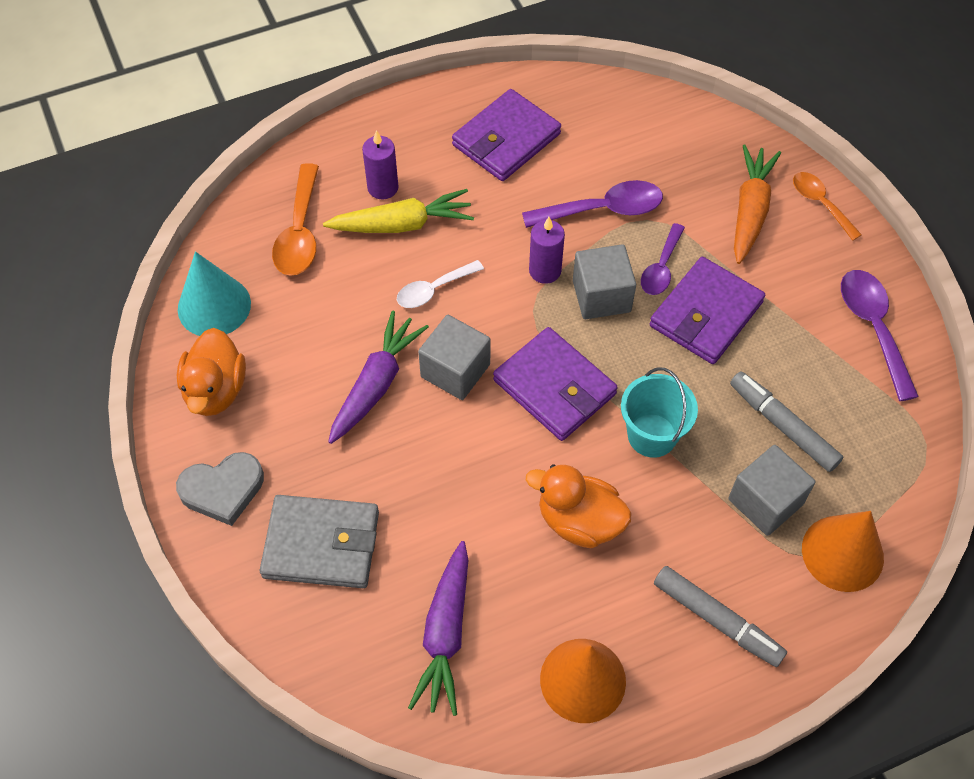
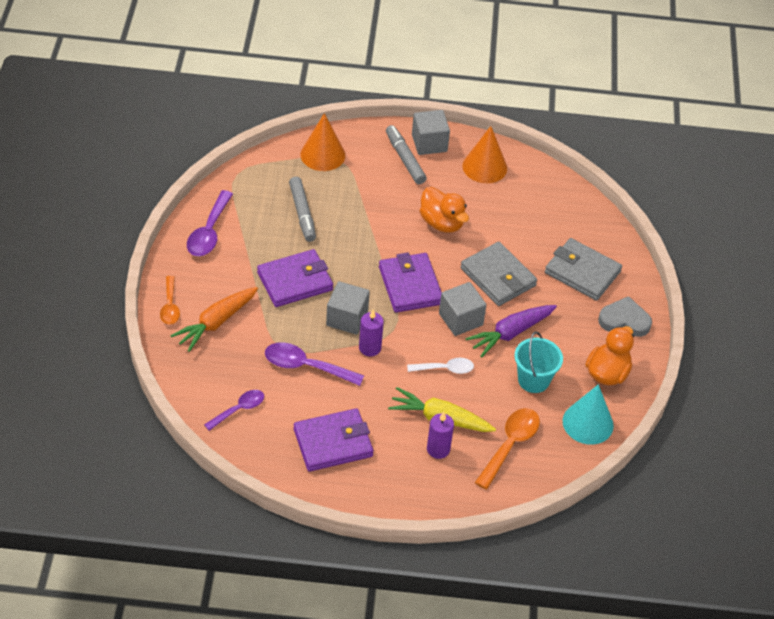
camera: 155 degrees left, 10 degrees down
purple carrot [408,541,468,716] -> none
turquoise bucket [621,368,698,458] -> turquoise bucket moved to [514,332,563,393]
purple spoon [641,223,685,295] -> purple spoon moved to [204,390,264,431]
grey cube [728,445,816,536] -> grey cube moved to [412,110,450,155]
none -> grey wallet [461,242,537,306]

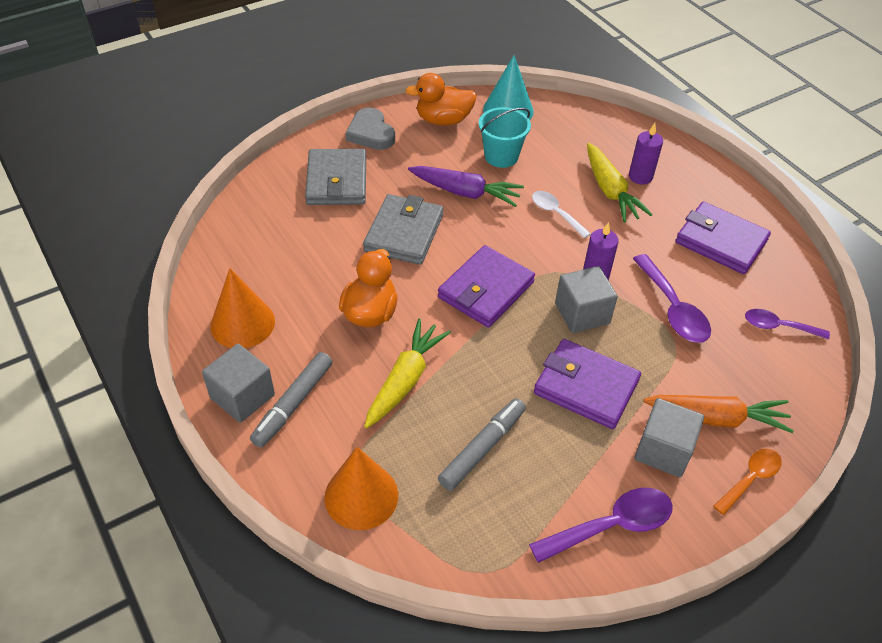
camera: 125 degrees left, 0 degrees up
grey cube [439,282,486,336] -> grey cube moved to [634,398,704,477]
orange spoon [475,408,540,489] -> none
none -> yellow carrot [364,319,451,428]

